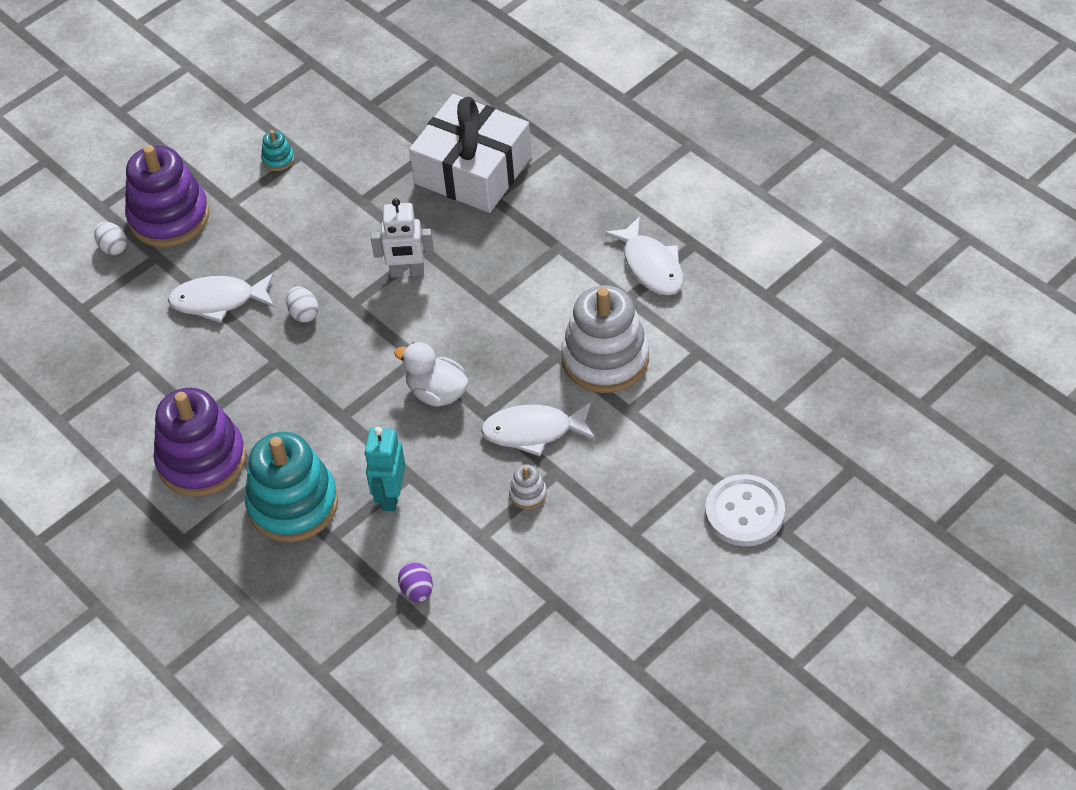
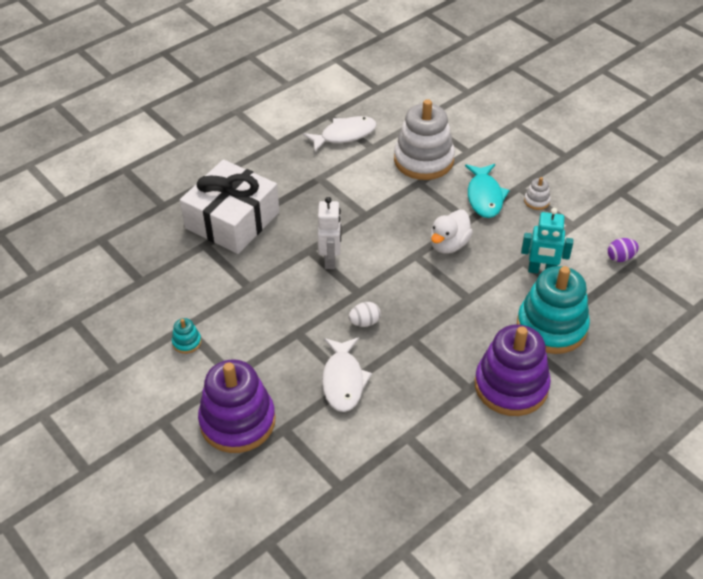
camera: 90 degrees left, 5 degrees down
white egg [94,222,127,255] -> none
white fish [481,402,595,456] -> turquoise fish [465,164,510,218]
white button [705,474,785,546] -> none

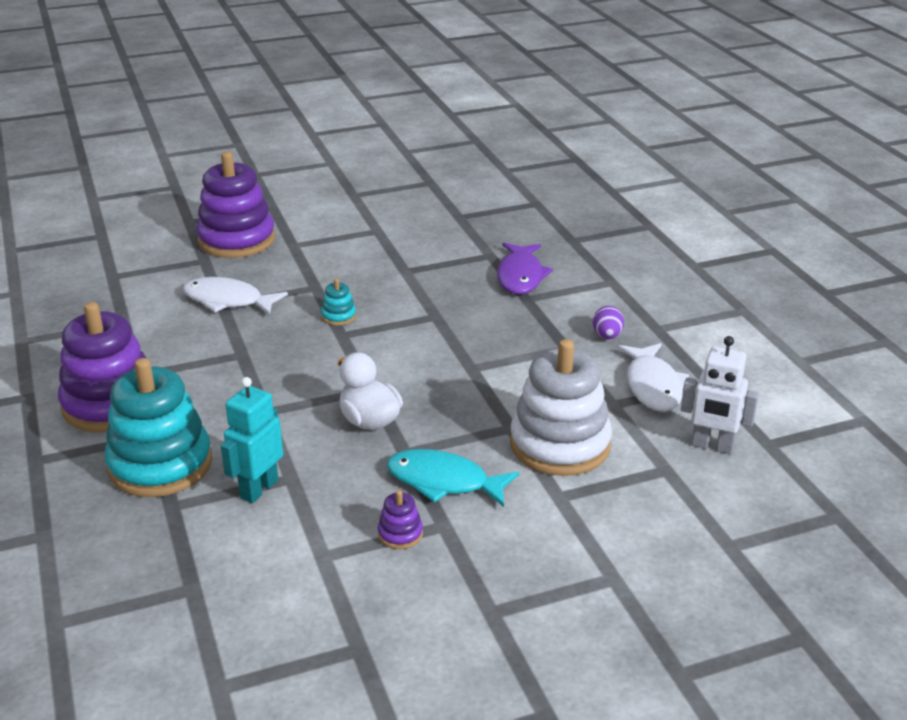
camera: 110 degrees right, 15 degrees down
turquoise stacking toy [172,318,201,354] -> turquoise stacking toy moved to [321,279,356,325]
white gift [180,159,279,254] -> purple fish [497,243,553,294]
white robot [317,197,342,269] -> white robot moved to [681,336,759,454]
white egg [349,302,381,327] -> none
white stacking toy [524,177,551,210] -> purple stacking toy [378,490,423,549]
purple egg [608,238,639,262] -> purple egg moved to [593,306,624,339]

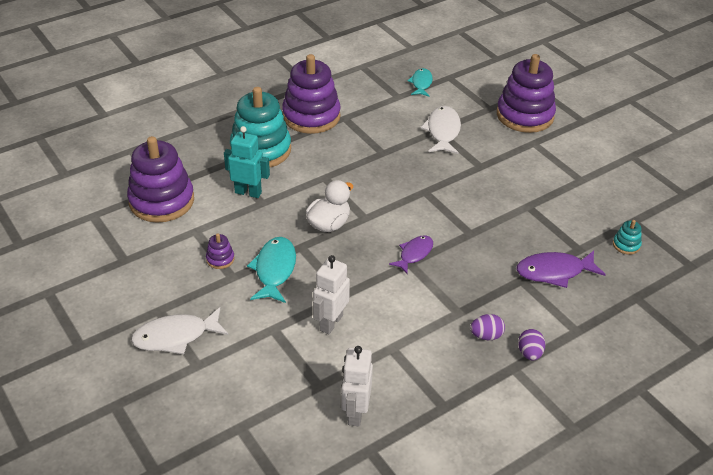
camera: 75 degrees right, 10 degrees up
turquoise stacking toy [321,279,356,325] -> turquoise stacking toy moved to [613,220,642,255]
white stacking toy [510,339,612,476] -> white robot [313,255,350,334]
white fish [617,343,689,412] -> white fish moved to [131,307,228,354]
none -> purple stacking toy [127,136,194,223]
none -> purple fish [389,235,433,274]
none -> turquoise fish [407,68,433,96]
none -> purple egg [518,329,546,361]

